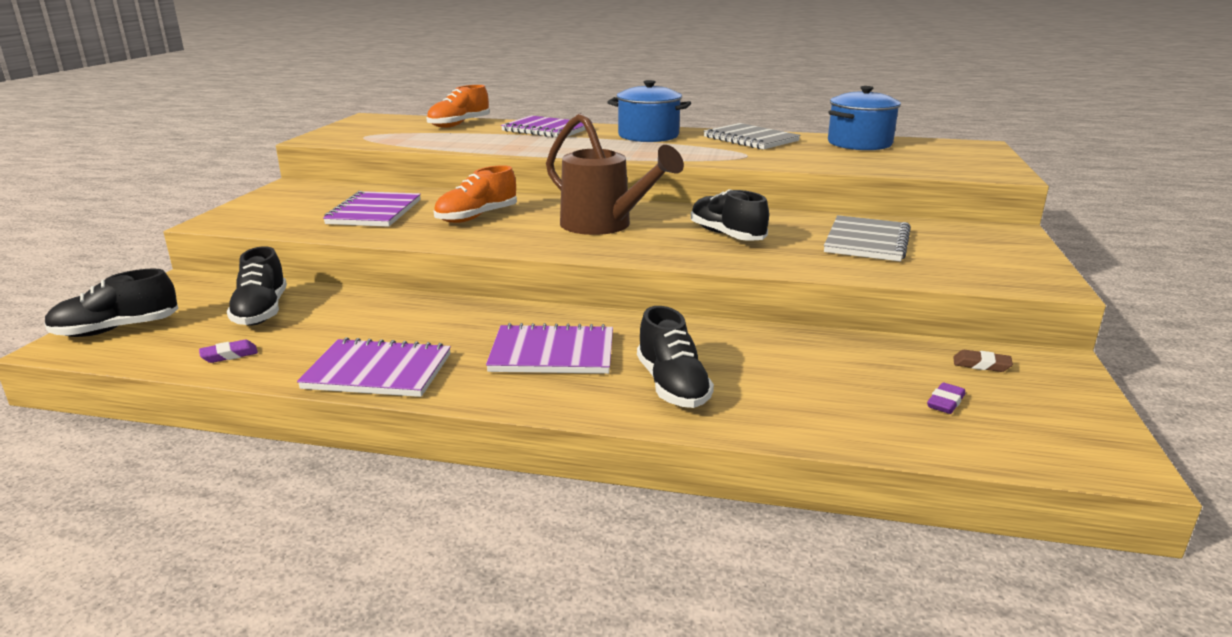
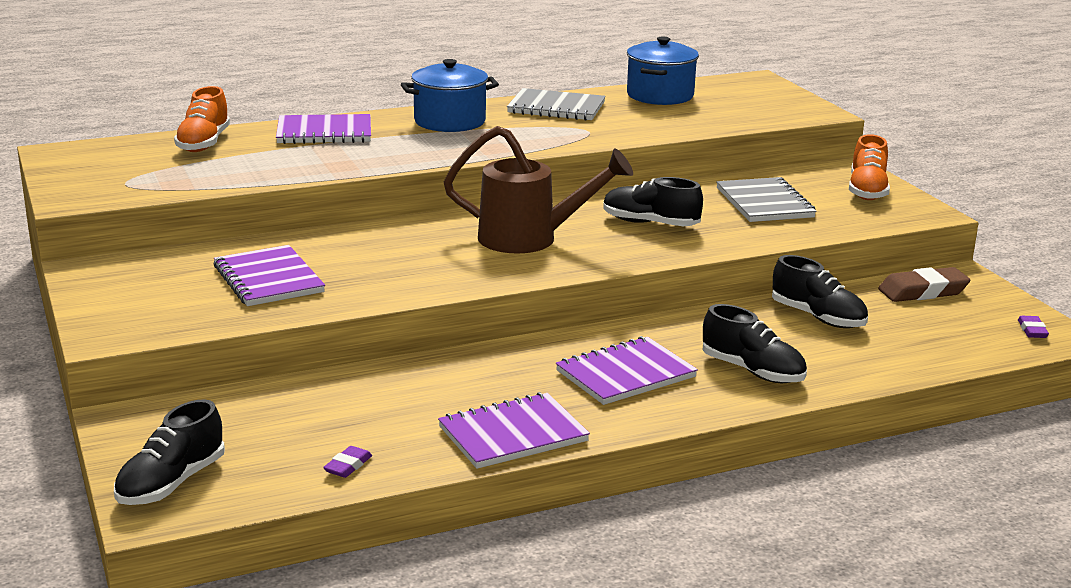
camera: 35 degrees left, 0 degrees up
black shoe [227,246,287,325] -> black shoe moved to [772,255,868,328]
orange shoe [433,165,517,223] -> orange shoe moved to [849,134,890,200]
purple eraser [927,382,965,414] -> purple eraser moved to [1018,316,1049,338]
brown eraser [953,350,1013,372] -> brown eraser [878,267,971,302], size x1.94

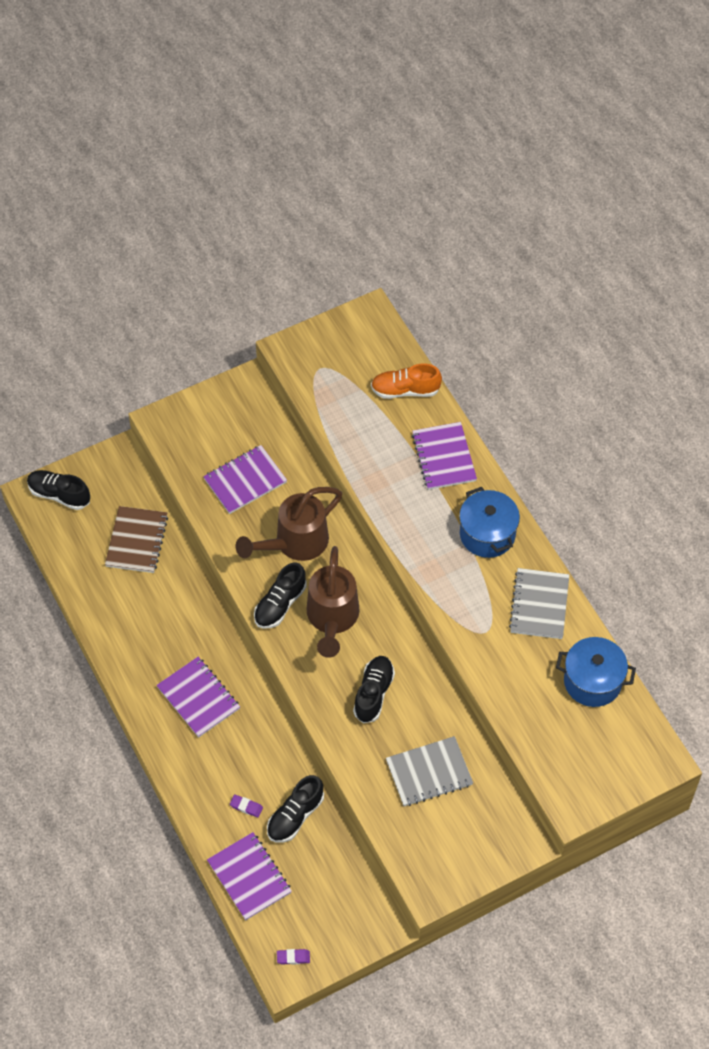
camera: 85 degrees right, 35 degrees up
purple eraser [323,446,372,478] -> purple eraser moved to [230,794,263,818]
purple notebook [438,392,590,469] -> purple notebook moved to [207,832,292,920]
black shoe [703,304,807,383] -> black shoe moved to [254,562,307,629]
orange shoe [849,134,890,200] -> none
brown eraser [878,267,971,302] -> none
none -> brown notebook [105,506,168,573]
none -> brown watering can [236,487,342,561]

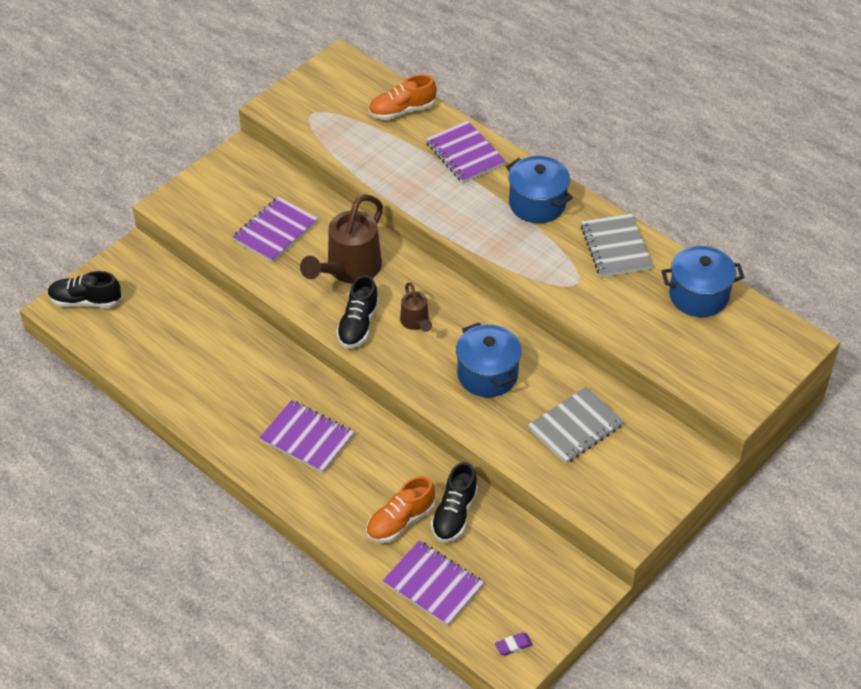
camera: 20 degrees left, 10 degrees down
brown notebook [105,506,168,573] -> none
purple eraser [230,794,263,818] -> orange shoe [366,476,435,543]
brown watering can [307,546,360,658] -> brown watering can [400,282,432,332], size x0.52
black shoe [353,656,395,723] -> blue pot [456,323,522,397]

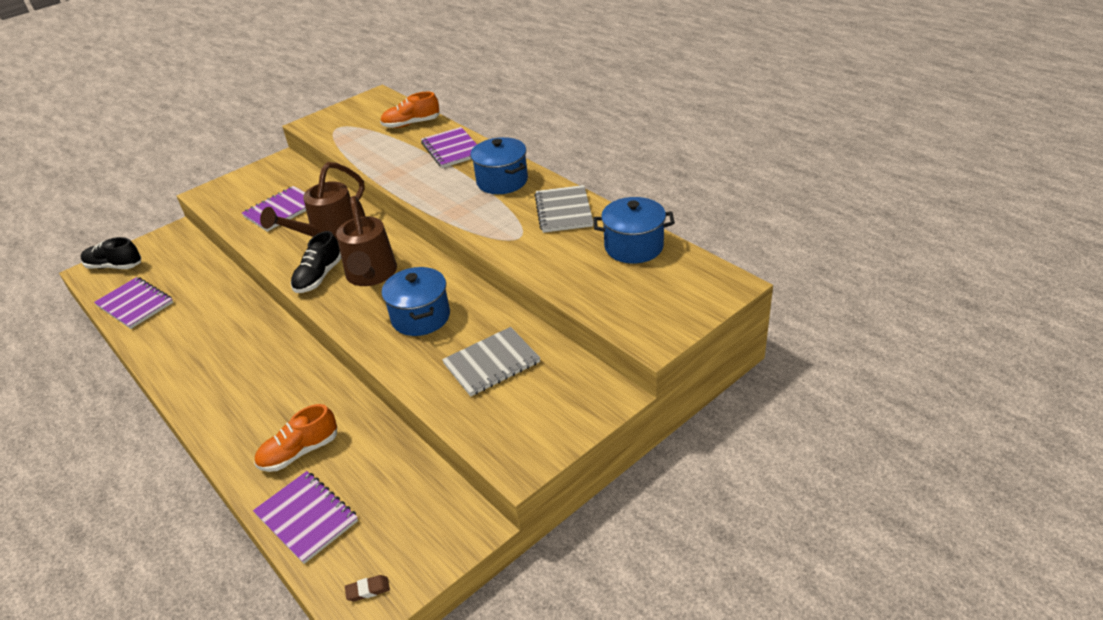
camera: 10 degrees right, 10 degrees down
purple notebook [259,400,354,473] -> purple notebook moved to [94,277,173,329]
brown watering can [400,282,432,332] -> brown watering can [336,196,397,286], size x1.93
black shoe [431,462,478,542] -> none
purple eraser [495,632,533,656] -> brown eraser [345,575,390,602]

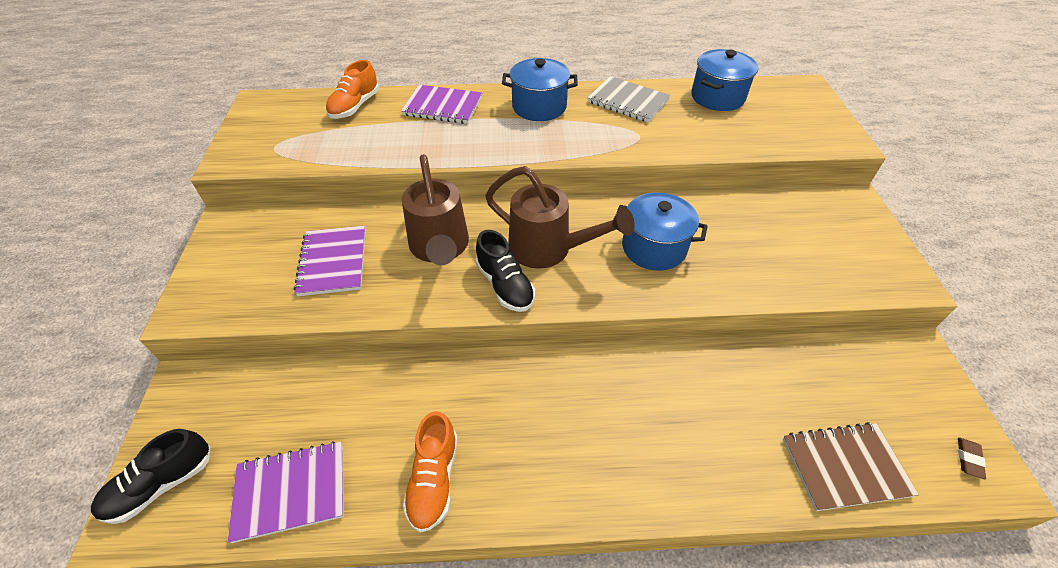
camera: 55 degrees left, 10 degrees up
purple notebook [253,471,358,564] -> brown notebook [783,422,919,511]
orange shoe [254,404,337,472] -> orange shoe moved to [403,411,458,533]
grey notebook [442,327,540,397] -> none

